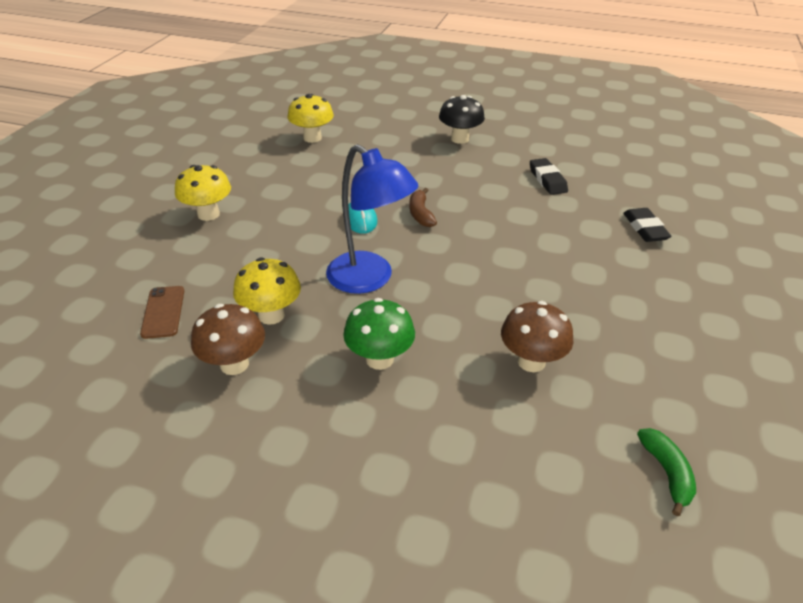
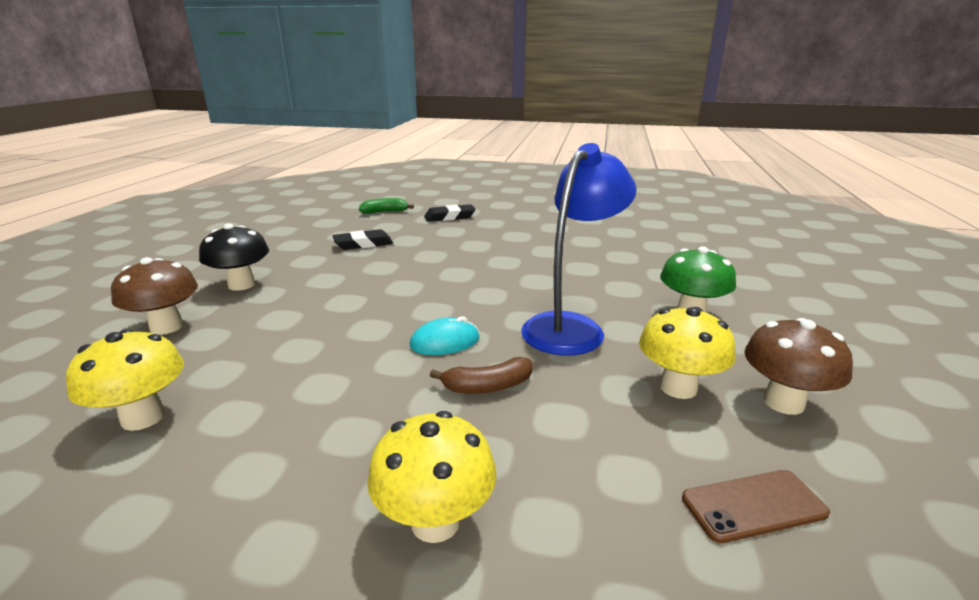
camera: 95 degrees left, 15 degrees down
brown banana [410,188,437,227] -> brown banana moved to [430,357,533,394]
brown mushroom [501,301,573,372] -> brown mushroom moved to [111,257,198,335]
green banana [637,428,696,516] -> green banana moved to [359,198,414,214]

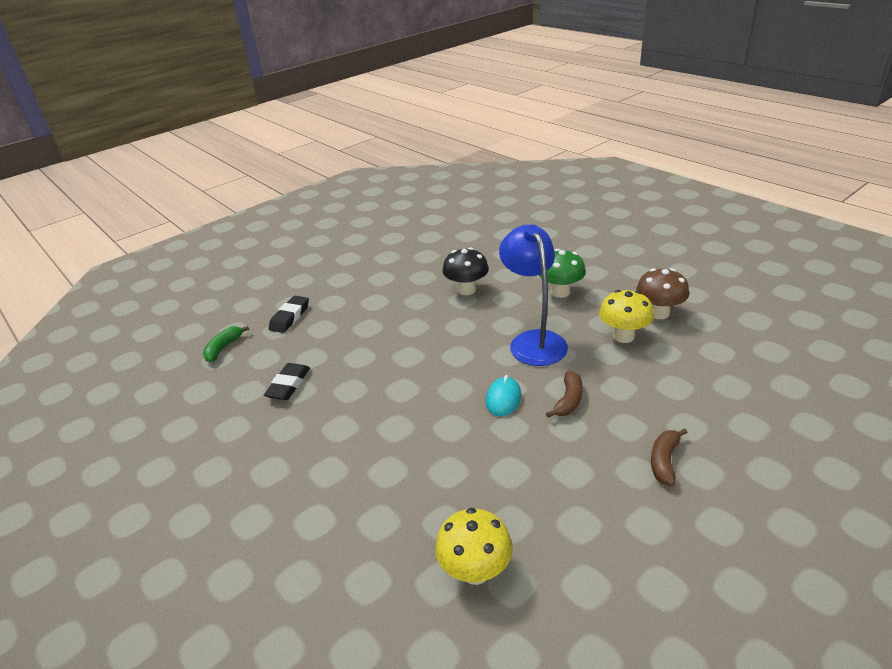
camera: 50 degrees left, 10 degrees up
brown mushroom [111,257,198,335] -> none
black mushroom [199,223,269,291] -> black mushroom moved to [442,248,489,295]
yellow mushroom [367,411,497,543] -> brown banana [651,428,687,486]
brown phone [682,470,830,544] -> none

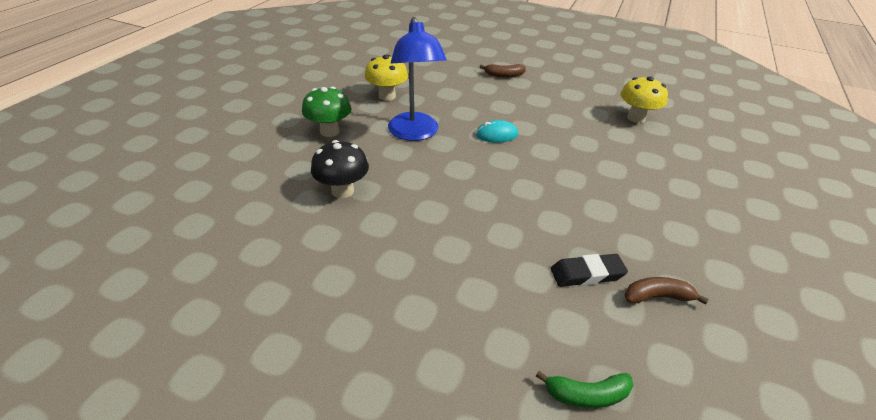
camera: 120 degrees left, 5 degrees up
black eraser [269,296,309,333] -> none
blue lamp [499,225,568,366] -> blue lamp turned 60 degrees counterclockwise [388,17,446,141]
brown banana [546,371,583,418] -> brown banana moved to [625,277,709,305]
brown mushroom [636,268,689,319] -> none

